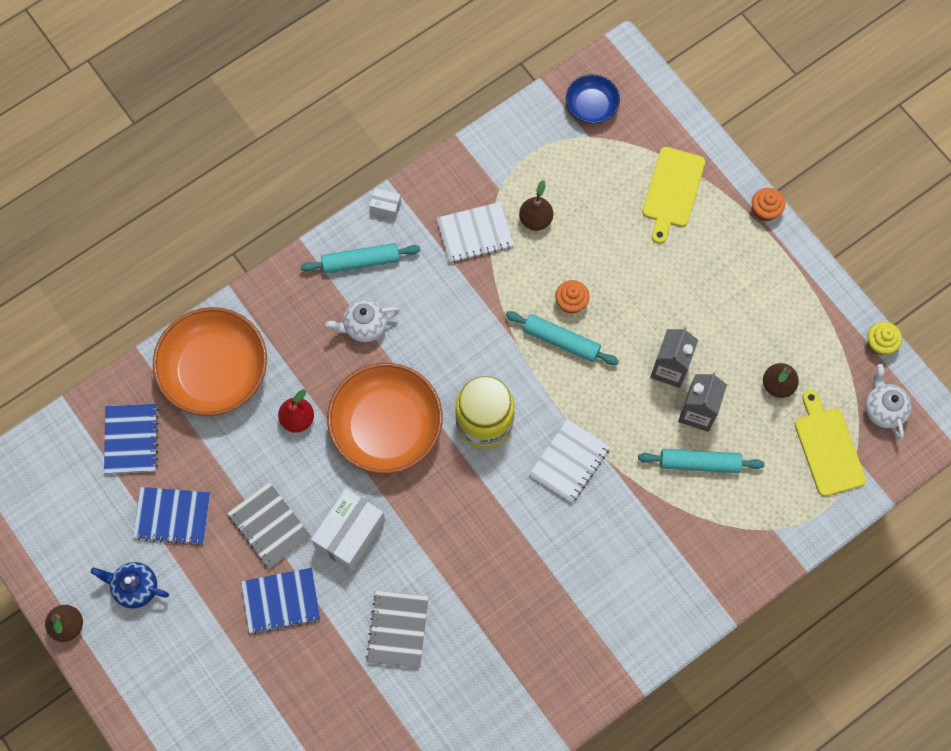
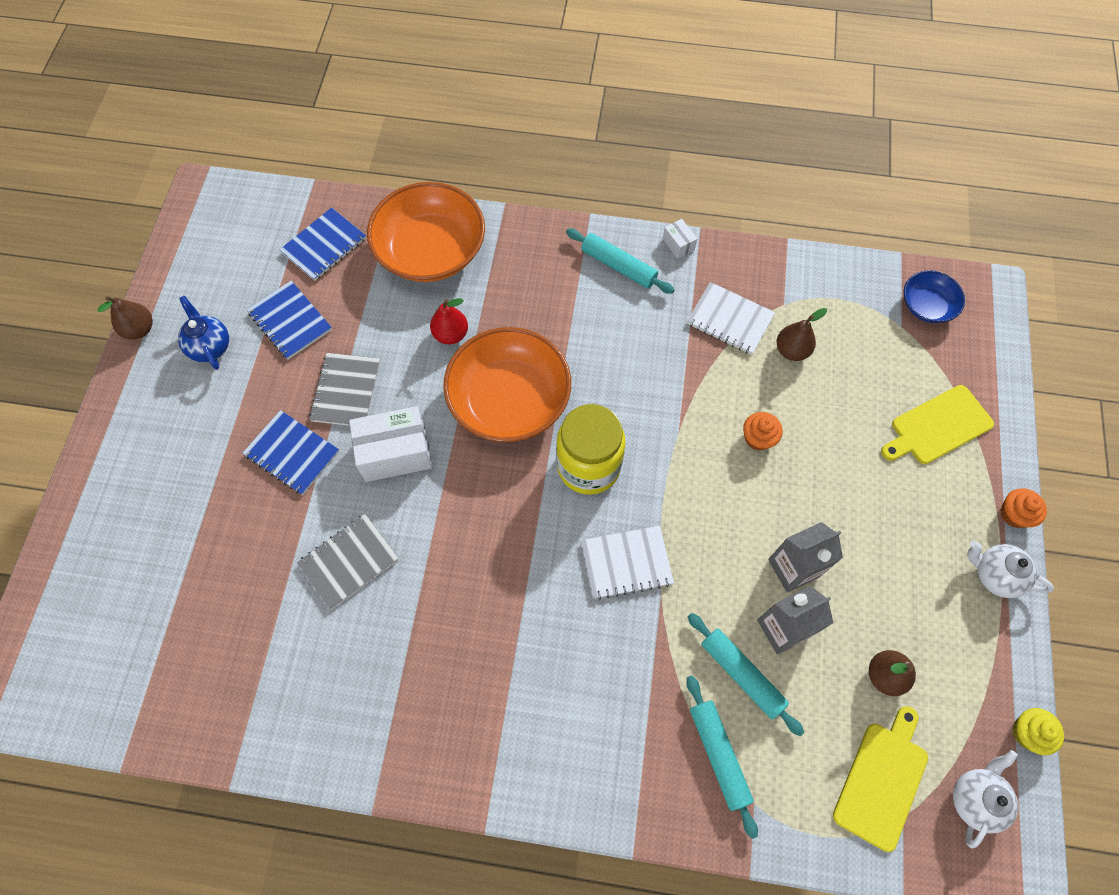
camera: 45 degrees right, 5 degrees down
white teapot [325,299,400,342] -> white teapot moved to [967,541,1054,598]
turquoise rolling pin [506,311,619,365] -> turquoise rolling pin moved to [687,676,758,839]

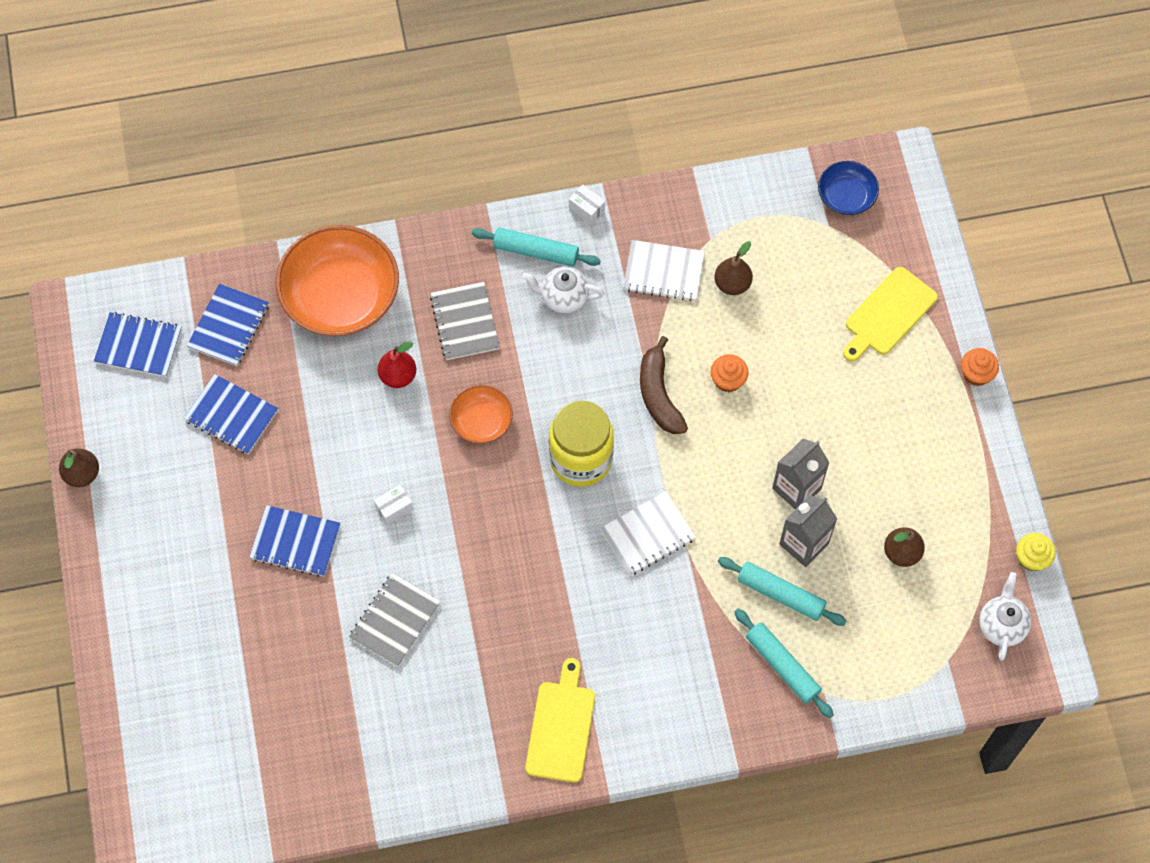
camera: 20 degrees left, 0 degrees up
blue teapot [178,295,229,370] -> none
grey notebook [309,353,380,426] -> grey notebook moved to [430,282,500,360]
white box [349,406,432,482] -> white box [374,484,414,525], size x0.47
orange bowl [443,327,571,442] -> orange bowl [449,385,513,444], size x0.51
yellow cutting board [833,706,928,852] -> yellow cutting board moved to [525,658,595,783]
white teapot [967,541,1054,598] -> white teapot moved to [523,266,604,314]
none -> blue notebook [94,312,182,377]
none -> brown banana [640,336,688,434]

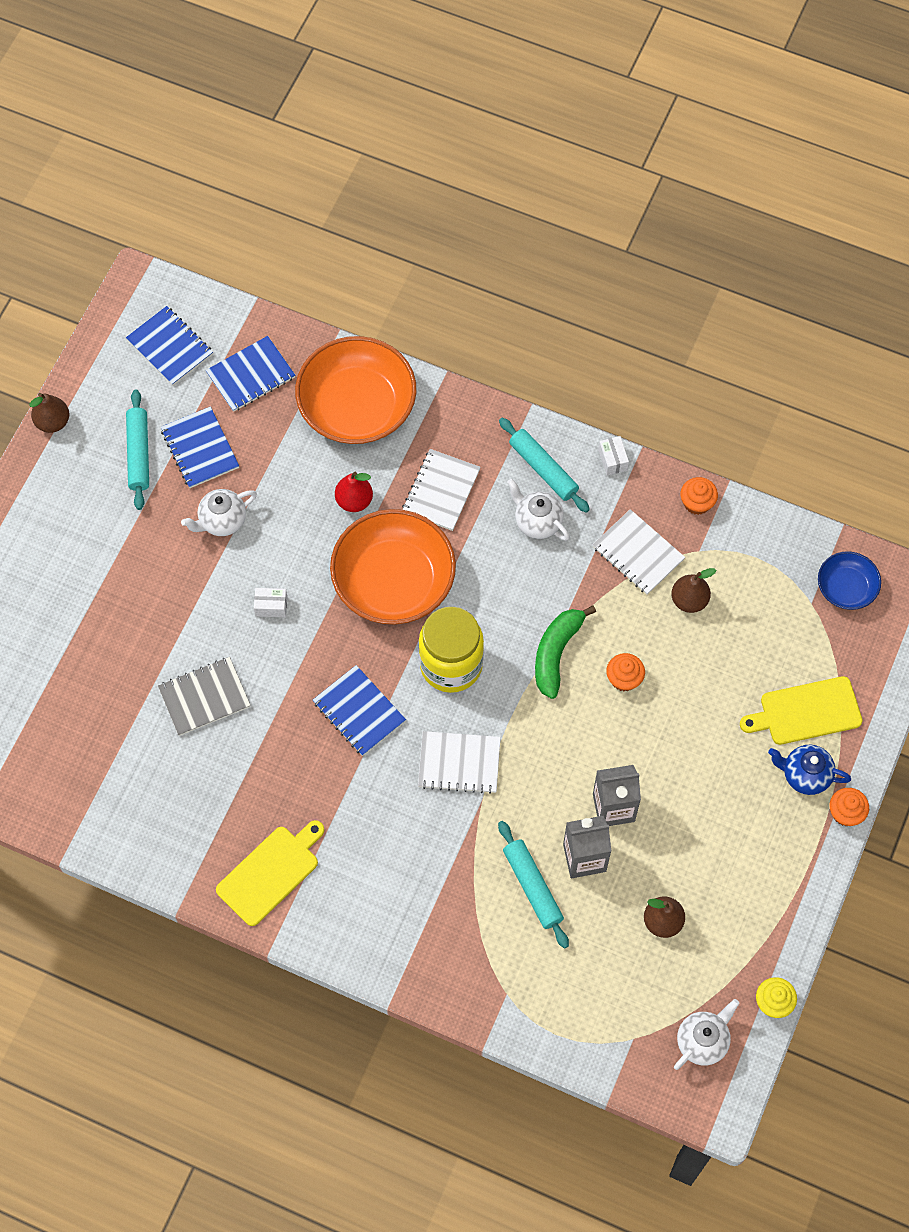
camera: 35 degrees right, 0 degrees up
blue notebook [249,505,341,577] -> blue notebook moved to [313,665,406,756]
grey notebook [430,282,500,360] -> white notebook [402,449,481,531]
orange bowl [449,385,513,444] -> orange bowl [330,509,456,625], size x1.97
brown banana [640,336,688,434] -> green banana [535,605,596,699]
turquoise rolling pin [735,609,834,718] -> turquoise rolling pin moved to [126,389,149,510]
none -> white teapot [181,489,257,536]
none -> orange cupcake [680,477,718,515]
none -> blue teapot [768,745,851,795]

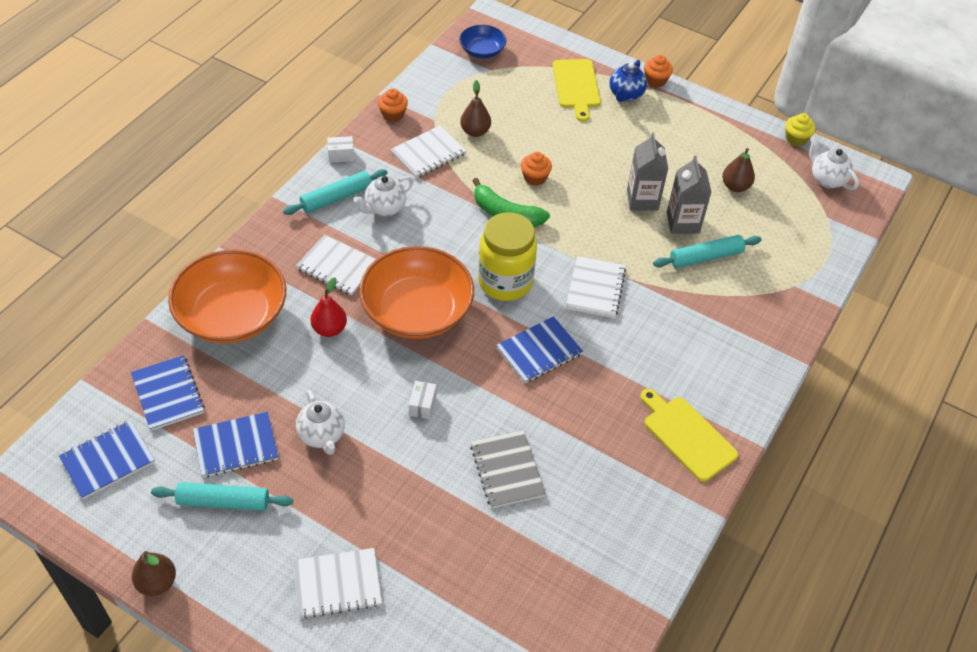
camera: 85 degrees left, 15 degrees down
none -> white notebook [293,548,382,619]

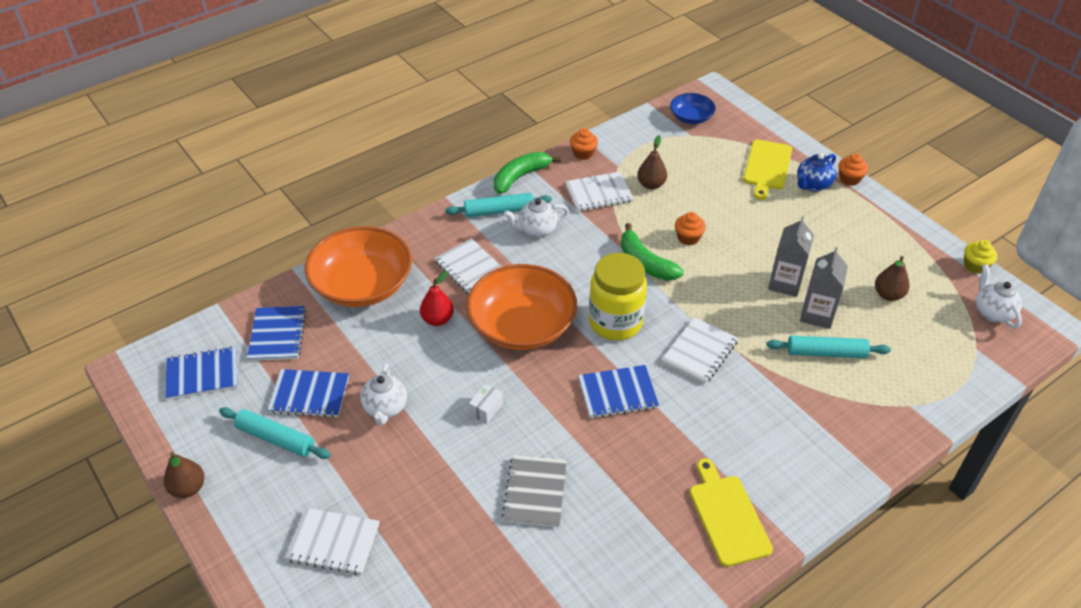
camera: 25 degrees right, 5 degrees down
white box [327,136,354,163] -> green banana [494,152,561,194]

